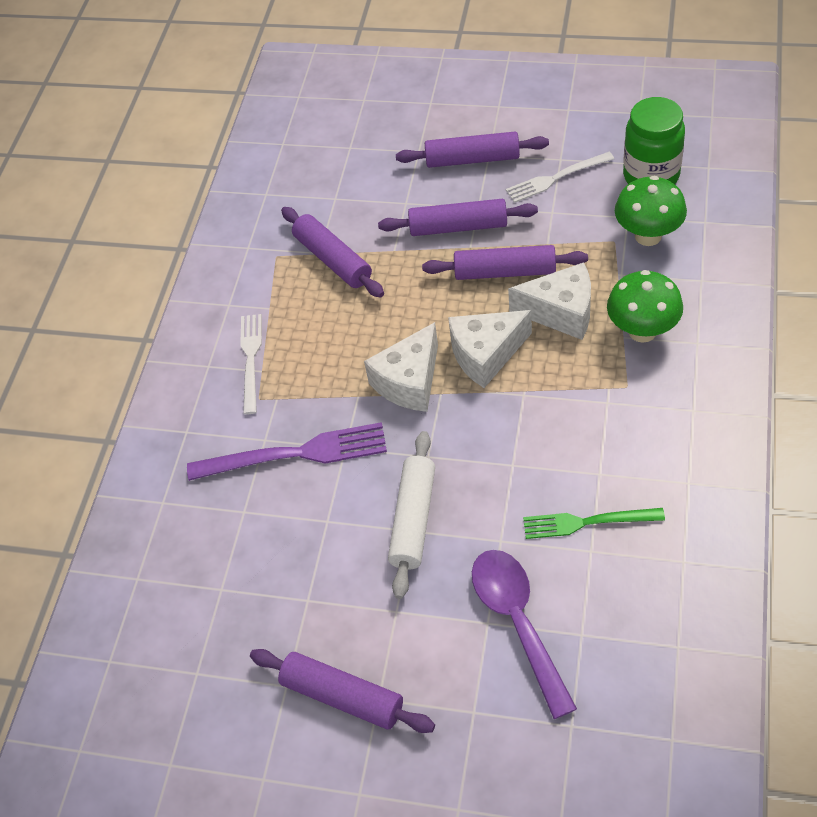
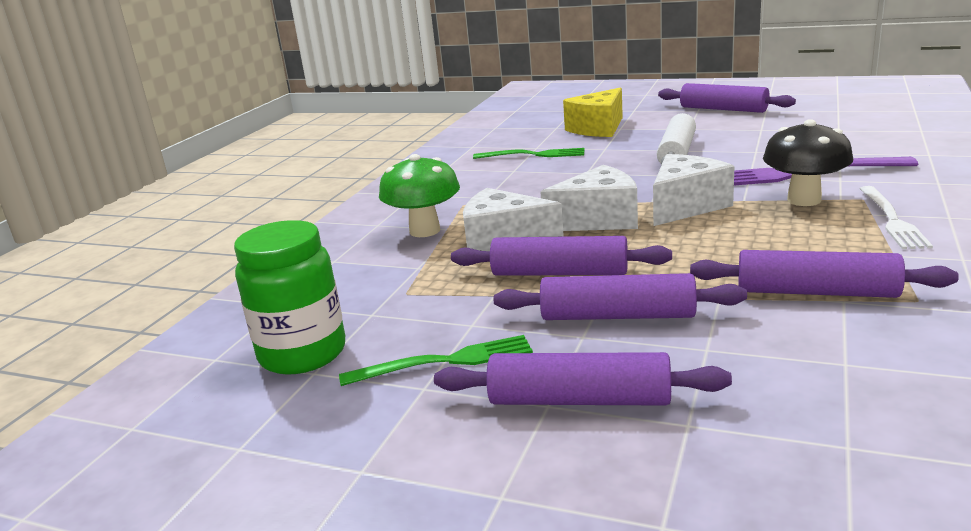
camera: 175 degrees left, 30 degrees down
purple rolling pin [281,207,384,297] -> purple rolling pin turned 45 degrees counterclockwise [690,250,959,298]
purple spoon [472,550,577,719] -> yellow cheese [563,87,623,137]
white fork [506,152,614,203] -> green fork [339,335,533,386]
green mushroom [615,176,687,246] -> none
none -> black mushroom [763,119,853,206]

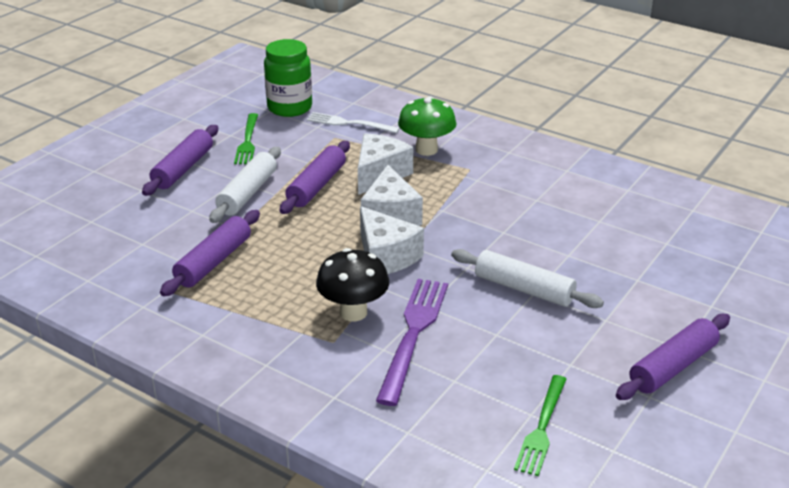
camera: 100 degrees right, 10 degrees up
green fork [473,148,584,159] -> green fork moved to [514,375,566,476]
purple rolling pin [493,273,747,320] -> white rolling pin [209,147,281,223]
yellow cheese [563,87,623,137] -> none
white fork [860,186,933,249] -> white fork moved to [307,112,400,133]

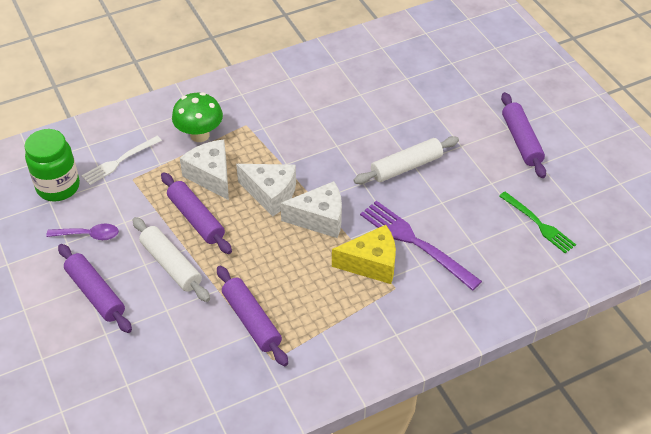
camera: 60 degrees left, 15 degrees up
green fork [234,113,258,164] -> purple spoon [46,224,119,240]
black mushroom [316,248,389,321] -> yellow cheese [332,225,396,284]

